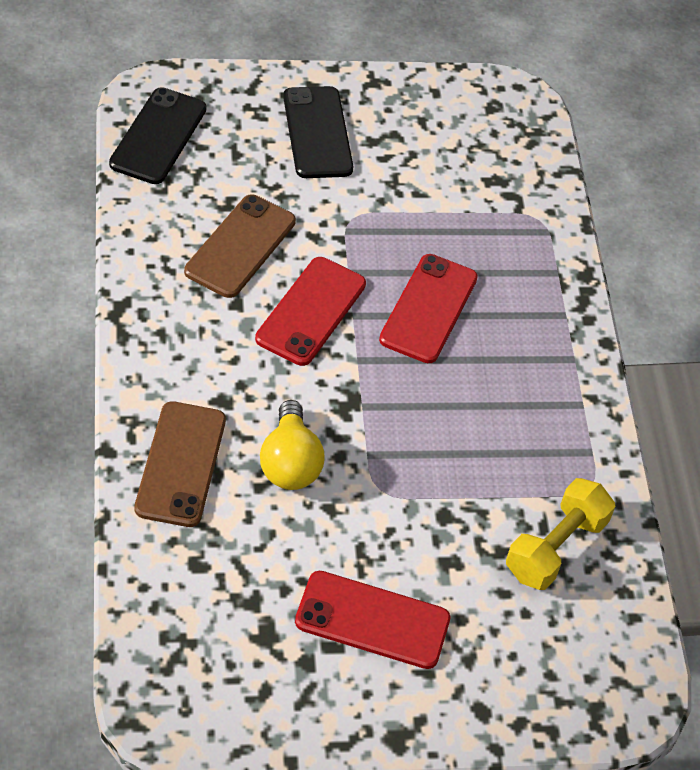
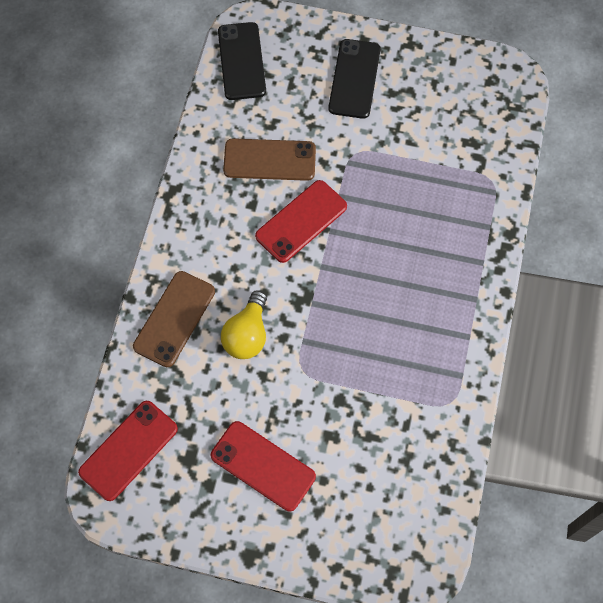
camera: 25 degrees right, 15 degrees up
black phone [109,87,207,184] -> black phone turned 45 degrees counterclockwise [218,22,266,100]
brown phone [184,194,296,298] -> brown phone turned 45 degrees clockwise [223,138,316,181]
red phone [379,254,478,363] -> red phone moved to [78,401,178,501]
yellow dumbbell [506,478,615,590] -> none

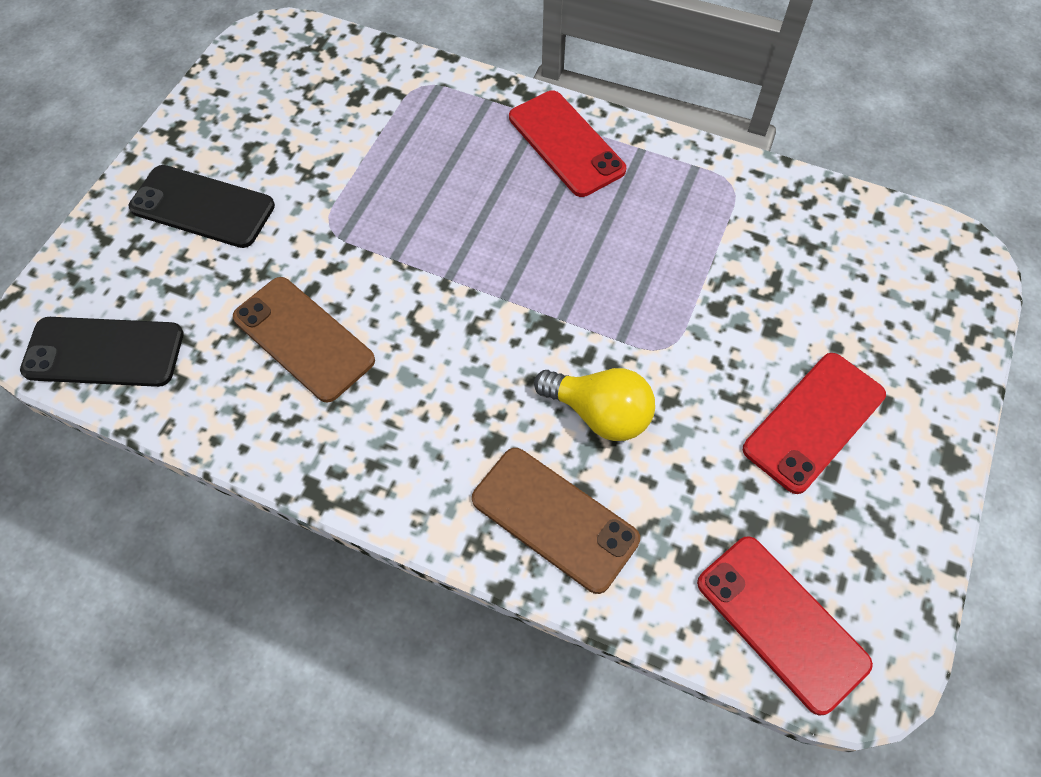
camera: 80 degrees left, 5 degrees down
brown phone [223,138,316,181] -> brown phone turned 60 degrees counterclockwise [233,277,375,403]
red phone [255,180,347,263] -> red phone moved to [509,91,626,197]

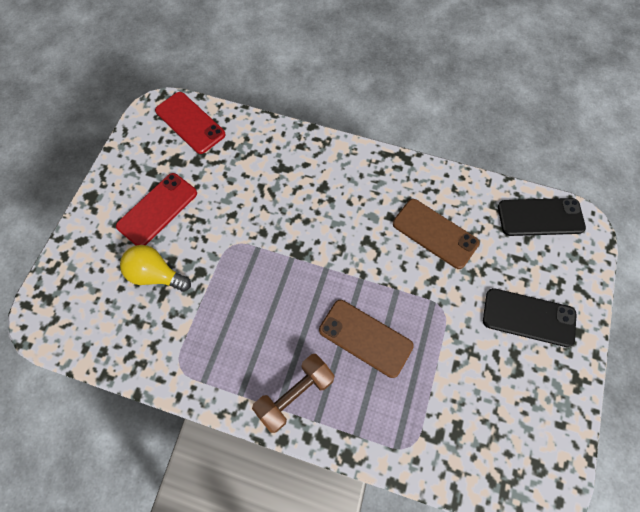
camera: 175 degrees right, 5 degrees up
brown phone [472,448,640,594] -> brown phone moved to [319,300,414,378]
red phone [509,91,626,197] -> brown dumbbell [252,354,335,433]
yellow light bulb [534,368,655,441] -> yellow light bulb moved to [120,245,191,292]

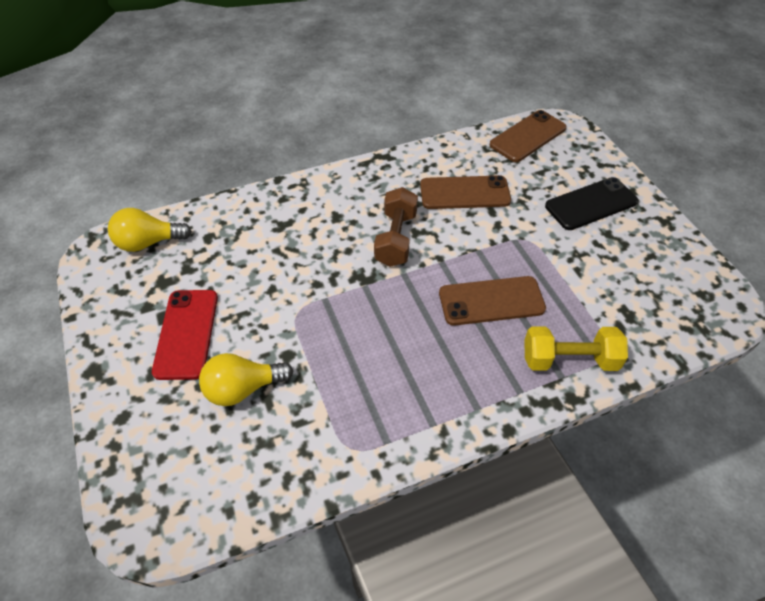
camera: 40 degrees left, 15 degrees down
red phone [155,92,226,154] -> yellow light bulb [108,208,192,252]
brown dumbbell [252,354,335,433] -> brown dumbbell moved to [374,187,418,267]
black phone [498,198,586,236] -> brown phone [490,110,566,162]
none -> yellow dumbbell [524,326,628,371]

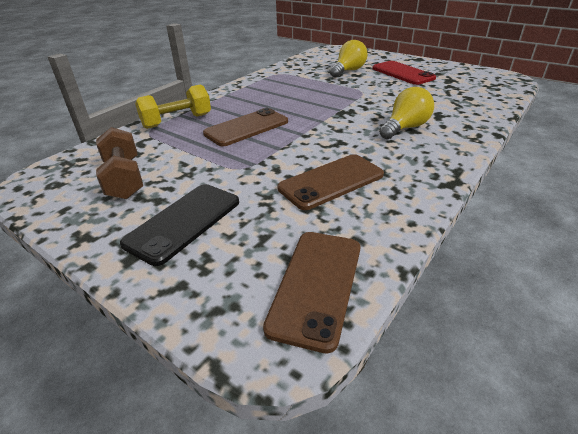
camera: 150 degrees right, 15 degrees down
yellow light bulb [108,208,192,252] -> yellow light bulb moved to [379,87,434,139]
brown dumbbell [374,187,418,267] -> brown dumbbell moved to [96,127,143,199]

